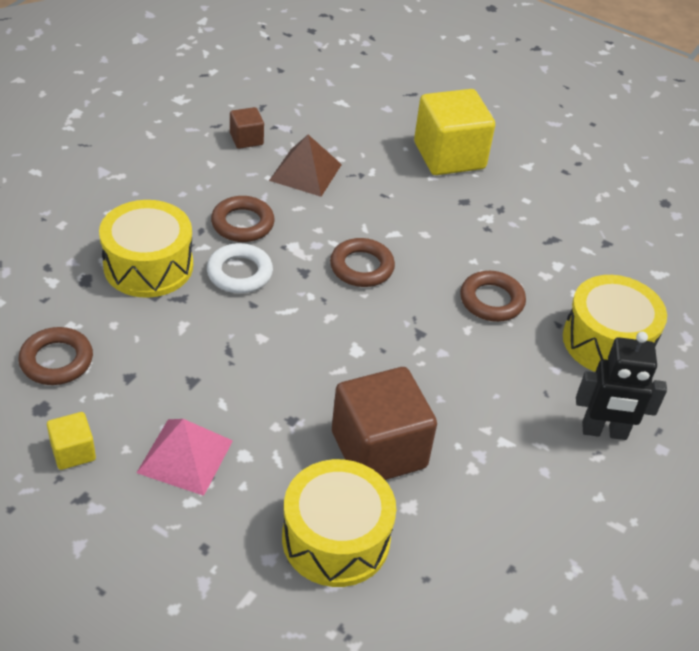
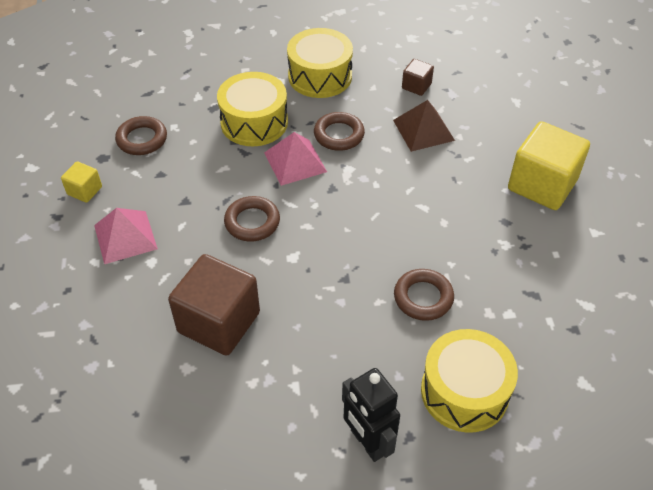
camera: 55 degrees right, 5 degrees up
white ring [207,243,273,293] -> pink pyramid [264,132,327,186]
yellow drum [282,459,396,587] -> yellow drum moved to [287,28,353,98]
brown ring [330,238,395,287] -> brown ring moved to [224,196,280,242]

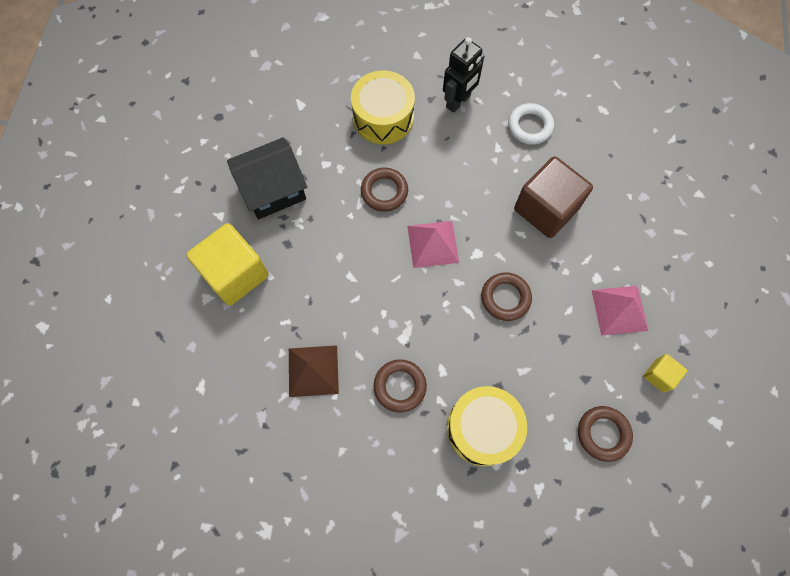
camera: 165 degrees left, 20 degrees up
pink pyramid [264,132,327,186] -> pink pyramid moved to [407,221,459,268]
yellow drum [287,28,353,98] -> none
black robot [342,368,400,462] -> black robot turned 60 degrees clockwise [443,37,485,113]
brown cube [402,59,434,96] -> none
none -> black house [227,137,307,219]
none -> white ring [508,103,554,145]

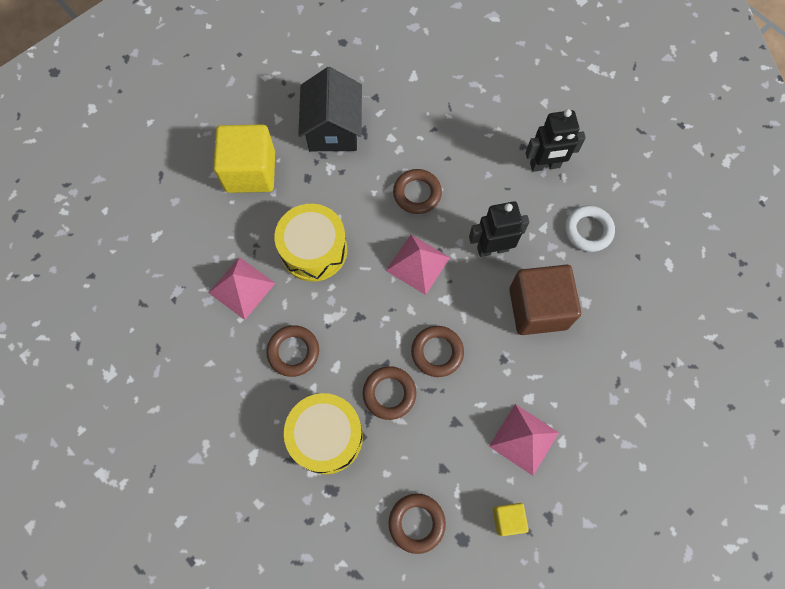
camera: 40 degrees right, 0 degrees up
black house [227,137,307,219] -> black house turned 75 degrees clockwise [298,67,362,151]
brown pyramid [289,345,339,397] -> pink pyramid [209,257,275,320]
yellow drum [351,70,415,144] -> yellow drum moved to [275,204,347,282]
none -> brown ring [363,366,416,420]
none -> black robot [469,201,529,257]

